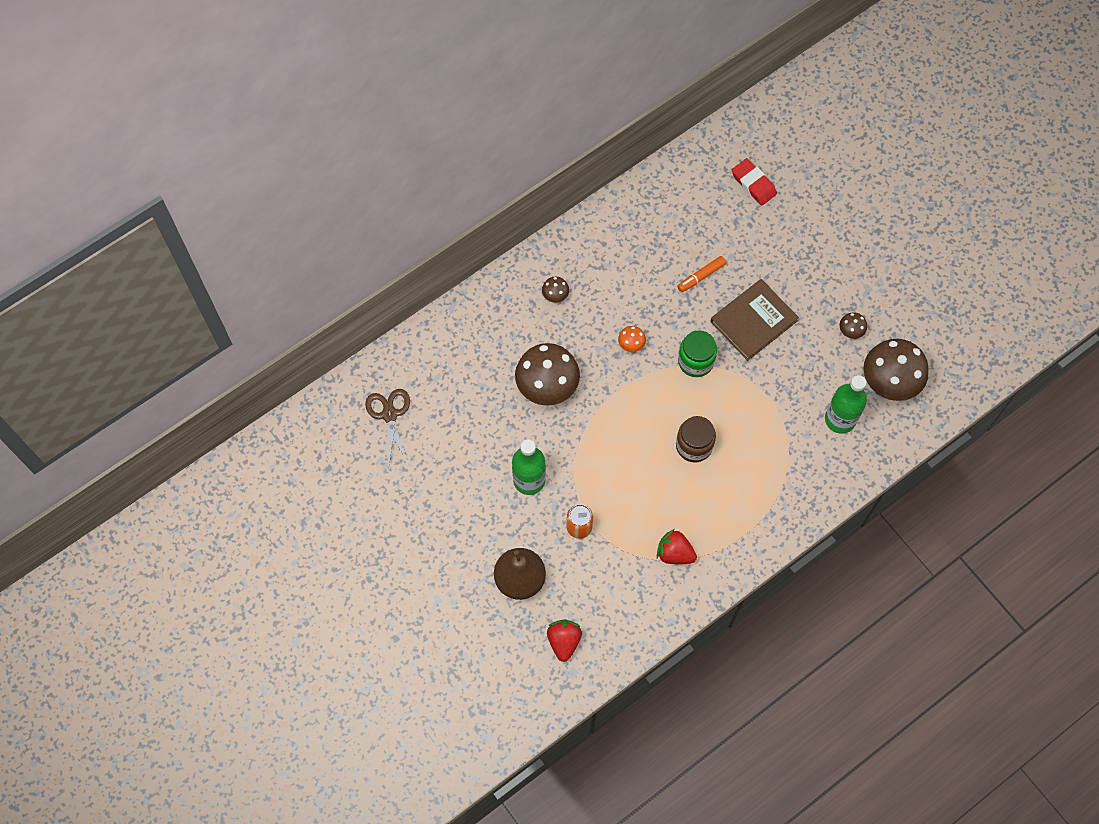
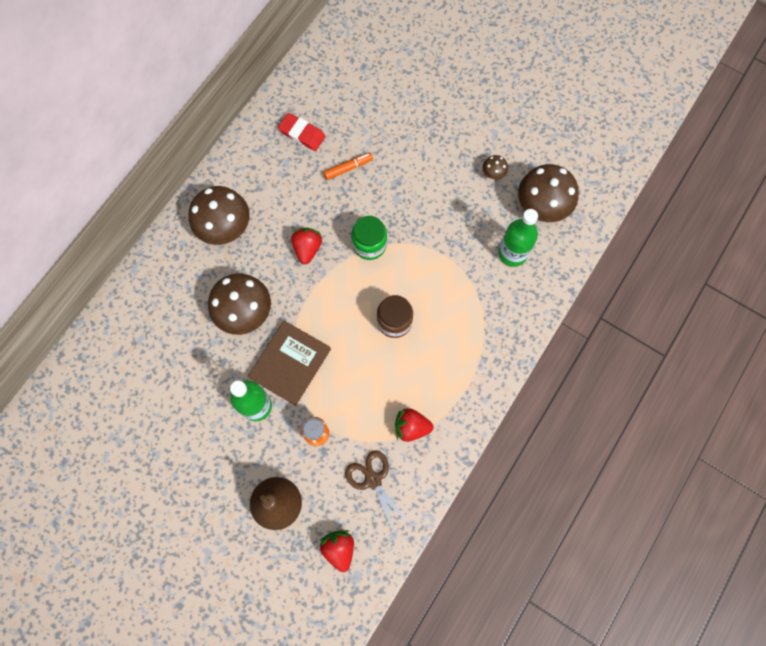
camera: 20 degrees left, 5 degrees up
brown scissors [365,389,410,464] -> brown scissors moved to [345,450,410,534]
brown mushroom [542,276,569,303] -> brown mushroom [188,186,250,245], size x2.29
orange mushroom [618,326,646,352] -> red strawberry [291,228,322,265]
orange marker [677,256,726,292] -> orange marker turned 150 degrees counterclockwise [324,152,373,180]
brown book [710,279,799,361] -> brown book moved to [248,321,331,406]
red eraser [732,158,777,205] -> red eraser moved to [278,113,326,151]

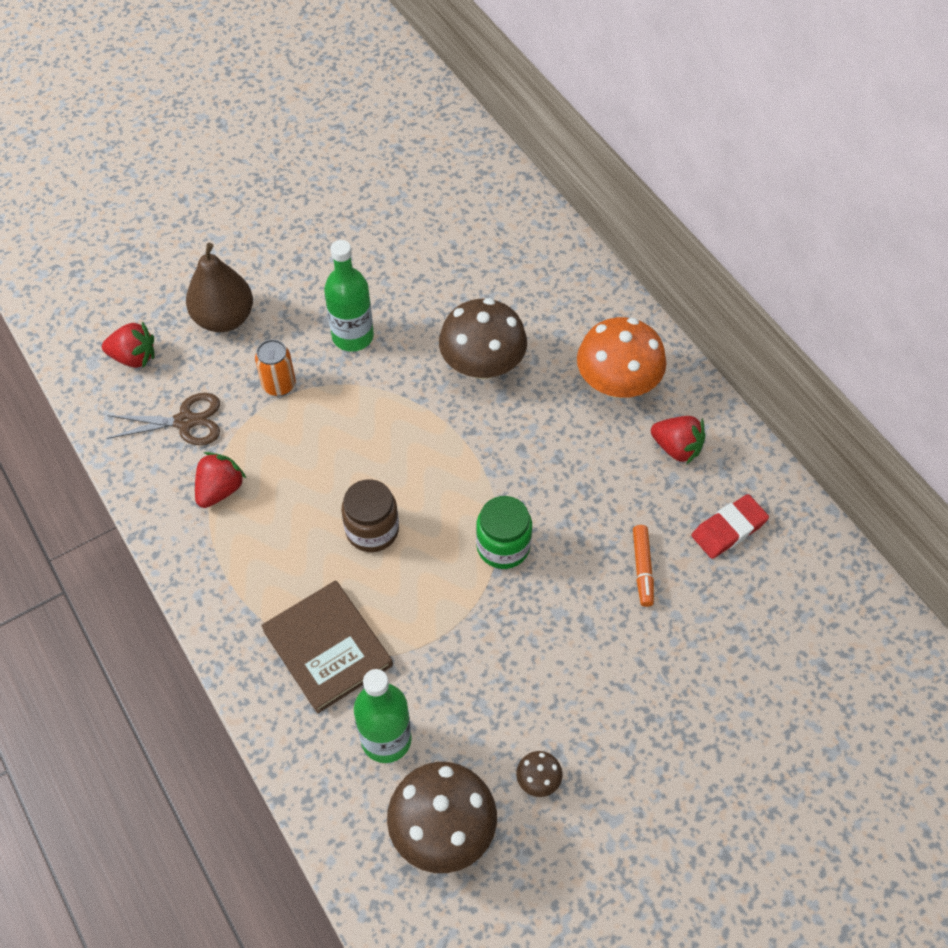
camera: 115 degrees right, 15 degrees down
brown mushroom [188,186,250,245] -> orange mushroom [577,317,666,398]
brown book [248,321,331,406] -> brown book moved to [261,580,393,714]
red strawberry [291,228,322,265] -> red strawberry moved to [651,416,705,465]

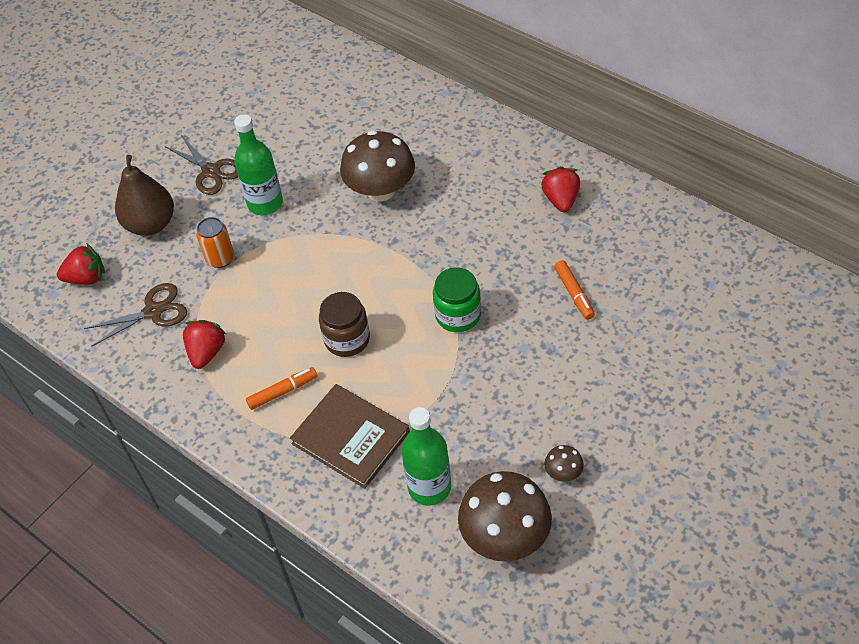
camera: 15 degrees left, 5 degrees down
orange mushroom [577,317,666,398] -> none
red strawberry [651,416,705,465] -> red strawberry turned 105 degrees counterclockwise [541,166,580,212]
red eraser [692,494,769,559] -> none
none -> brown scissors [165,135,238,195]
none -> orange marker [246,367,317,410]

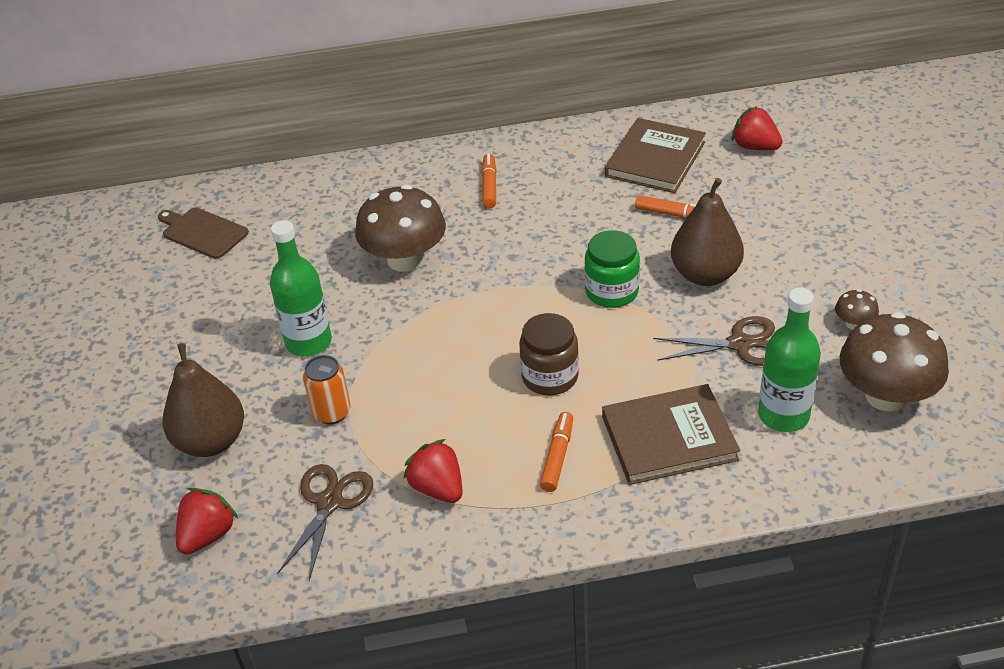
camera: 50 degrees left, 10 degrees down
brown scissors [165,135,238,195] -> brown scissors moved to [653,316,775,366]
red strawberry [541,166,580,212] -> red strawberry moved to [732,106,783,150]
none -> brown cutting board [158,208,249,259]
none -> orange marker [482,153,497,208]
none -> brown book [605,118,706,193]
none -> brown pear [671,178,744,286]

